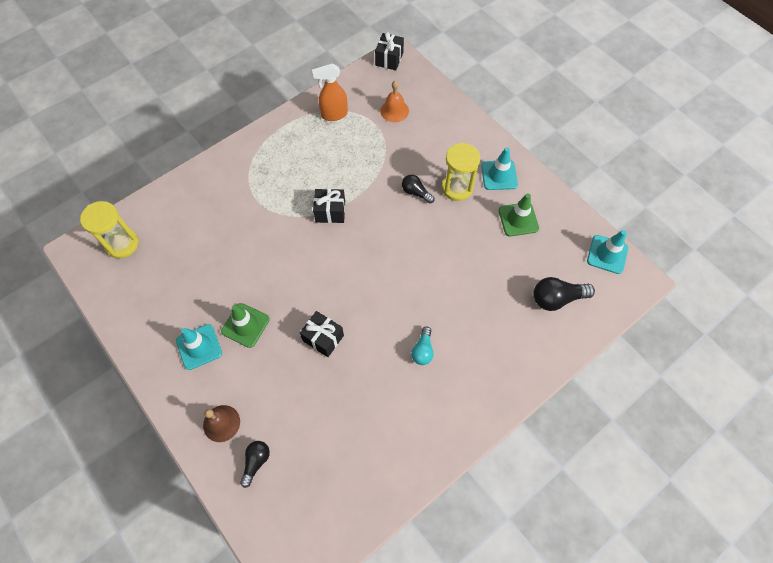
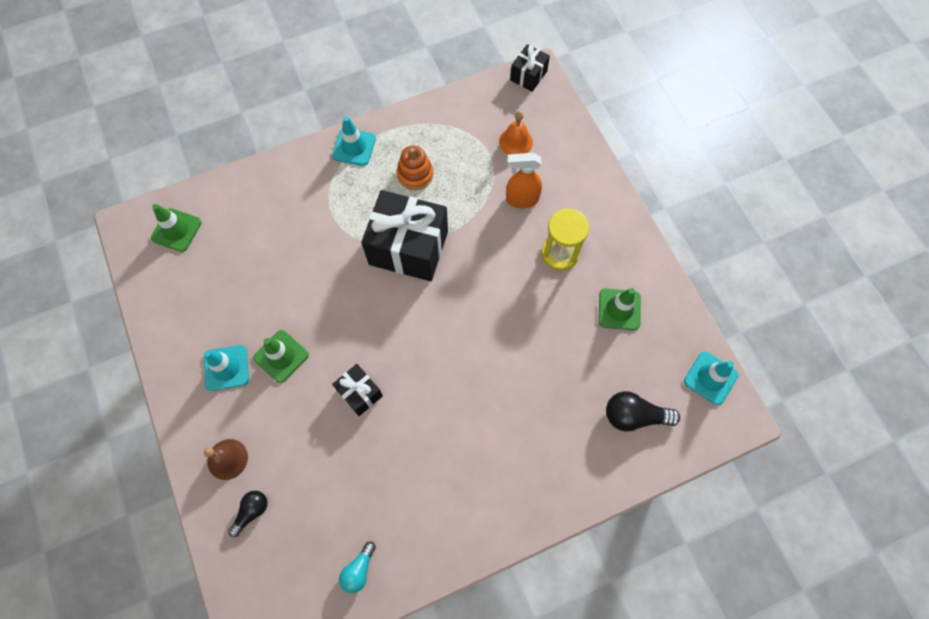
camera: 15 degrees right, 5 degrees up
yellow hourglass [80,201,139,258] -> green traffic cone [151,204,202,252]
orange spray bottle [312,64,348,121] -> orange spray bottle moved to [506,153,542,208]
black gift [313,189,345,223] -> black gift [361,190,448,281], size x2.01
black light bulb [402,175,435,204] -> none
turquoise light bulb [411,326,434,365] -> turquoise light bulb moved to [339,541,376,593]
turquoise traffic cone [481,147,518,190] -> turquoise traffic cone moved to [332,116,376,166]
none -> orange stacking toy [397,145,433,190]

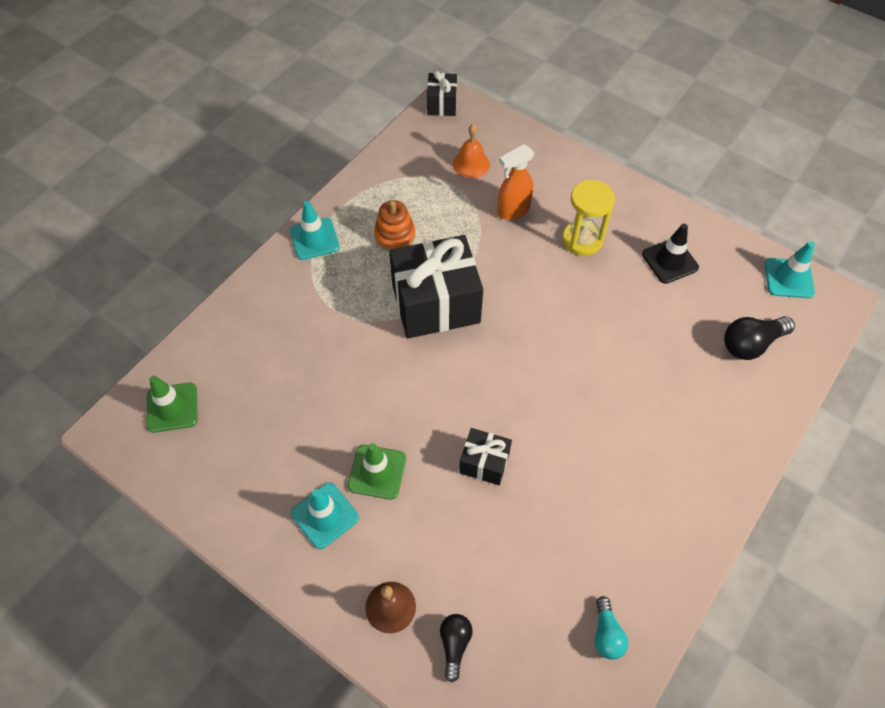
camera: 30 degrees left, 10 degrees down
green traffic cone [598,288,641,330] -> black traffic cone [642,224,699,284]

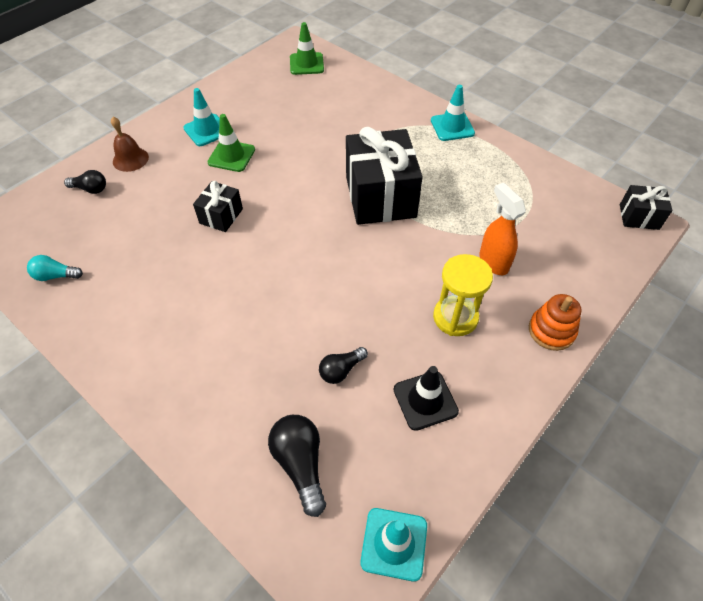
camera: 95 degrees right, 5 degrees down
orange stacking toy [374,200,415,251] -> orange stacking toy moved to [529,294,582,351]
orange bell [453,124,490,178] -> none
none -> black light bulb [319,347,368,384]

